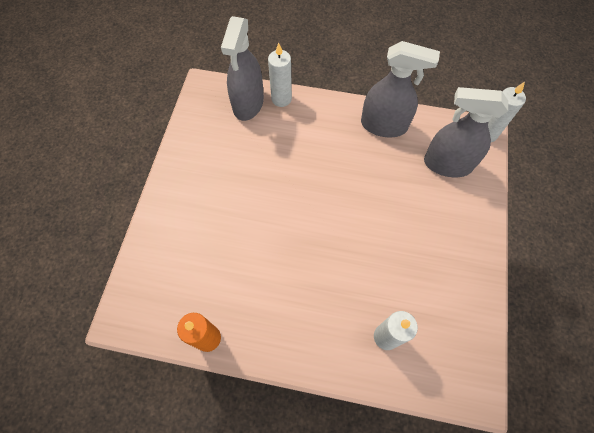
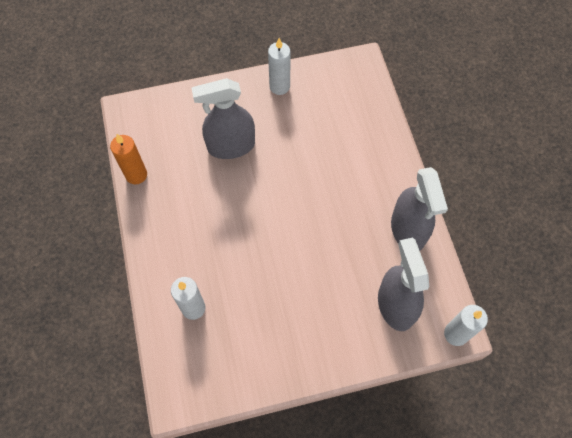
camera: 65 degrees right, 0 degrees up
grey spray bottle [221,16,264,121] -> grey spray bottle moved to [192,78,255,159]
white candle [268,43,292,107] -> white candle moved to [268,38,291,95]

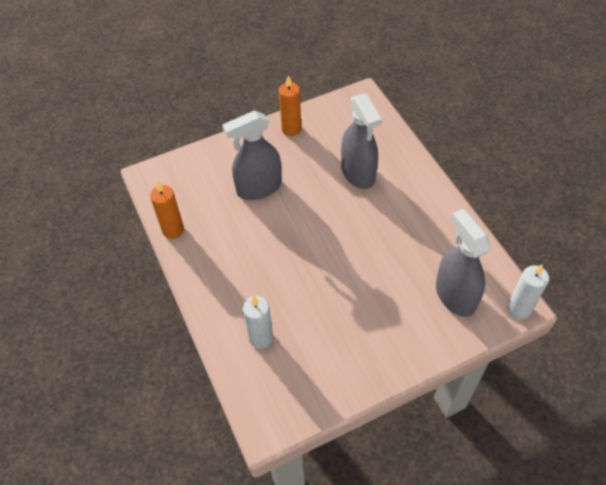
camera: 10 degrees left, 10 degrees down
white candle [268,38,291,95] -> orange candle [279,75,301,136]
grey spray bottle [391,167,448,251] -> grey spray bottle moved to [341,93,382,189]

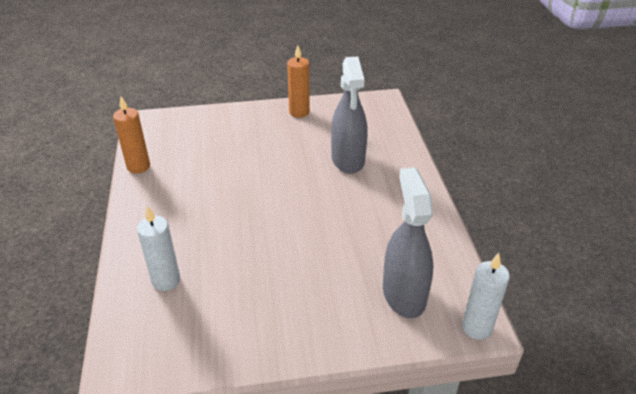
camera: 15 degrees right, 15 degrees down
grey spray bottle [223,110,282,200] -> none

